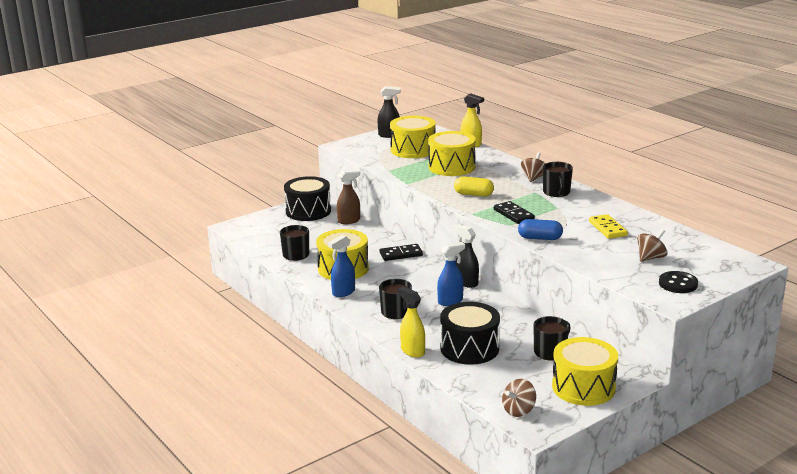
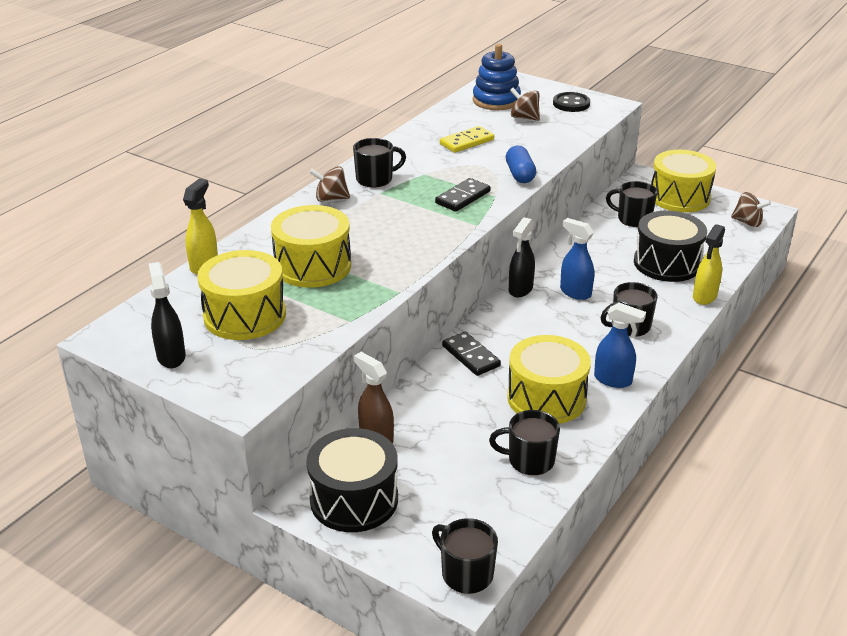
camera: 110 degrees left, 10 degrees up
yellow capsule [454,176,494,197] -> none
none -> black mug [432,518,498,594]
none -> blue stacking toy [473,44,521,110]

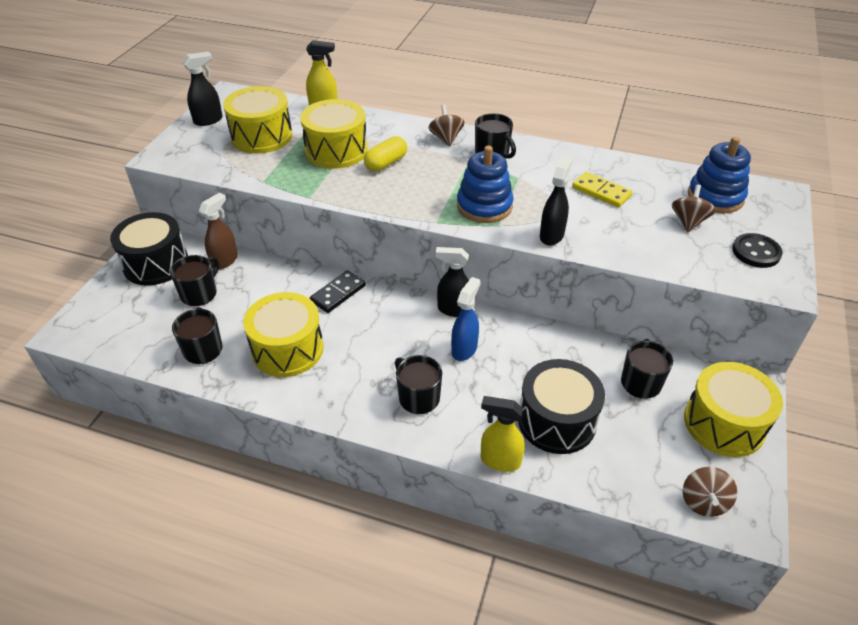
camera: 75 degrees right, 10 degrees up
black mug [432,518,498,594] -> black mug moved to [170,255,219,306]
black domino [435,178,491,212] -> blue stacking toy [457,146,514,223]
blue capsule [506,146,536,183] -> black spray bottle [540,155,573,246]
blue spray bottle [594,303,646,388] -> none
none -> yellow capsule [364,136,407,171]

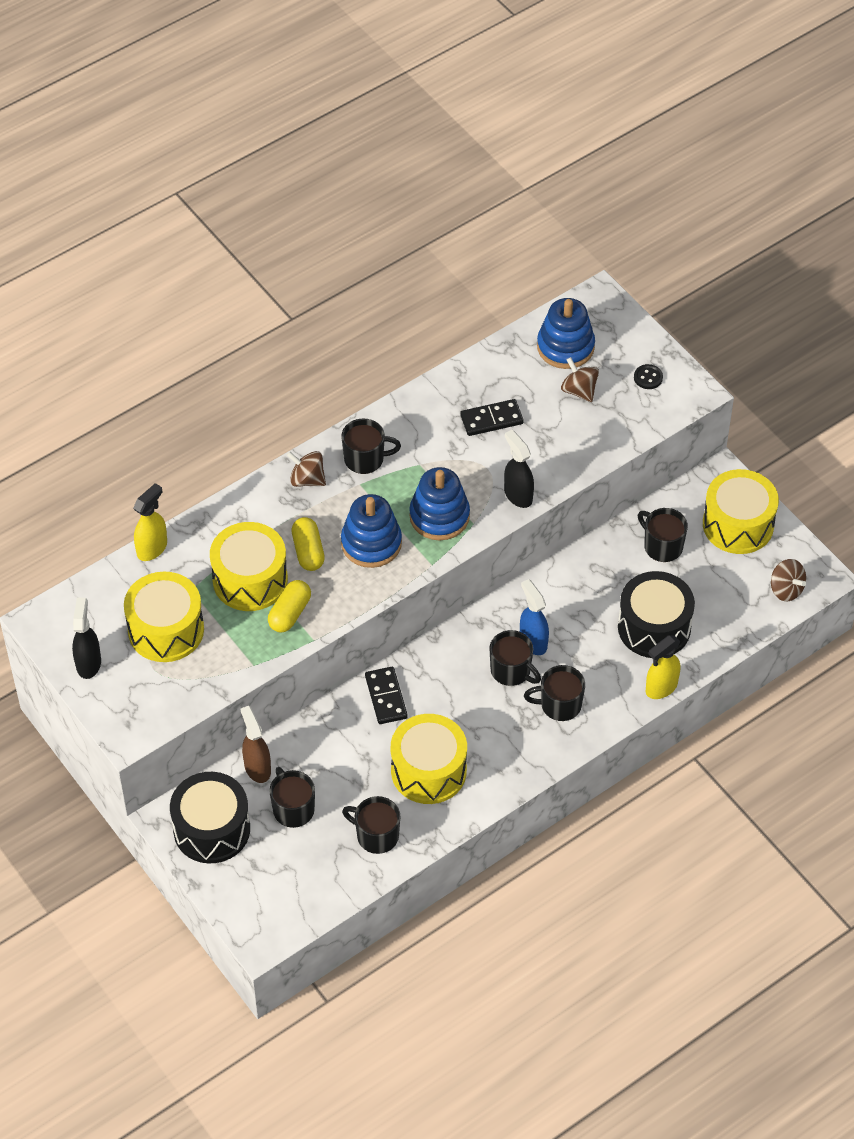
camera: 55 degrees left, 10 degrees up
black spray bottle [435,247,469,317] -> none
yellow domino [572,172,633,208] -> black domino [460,399,524,436]
black button [732,233,783,268] -> black button [634,364,663,389], size x0.65
none -> yellow capsule [268,580,311,633]
none -> blue stacking toy [341,494,402,568]
none -> black mug [489,630,541,686]

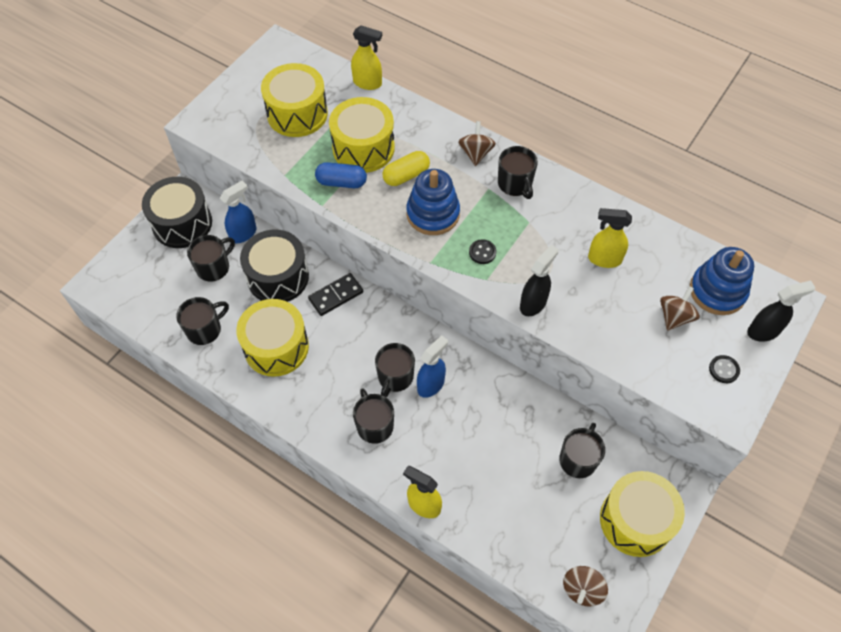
camera: 70 degrees right, 5 degrees up
black spray bottle [72,597,101,679] -> black spray bottle moved to [747,281,816,342]
brown spray bottle [241,706,271,783] -> blue spray bottle [220,180,257,243]
yellow capsule [268,580,311,633] -> blue capsule [315,162,367,188]
black mug [342,796,400,854] -> black mug turned 45 degrees clockwise [176,297,229,345]
blue stacking toy [409,467,470,540] -> black button [469,239,496,264]
black domino [460,399,524,436] -> yellow spray bottle [588,208,632,268]
black drum [618,571,695,658] -> black drum moved to [240,230,309,302]

